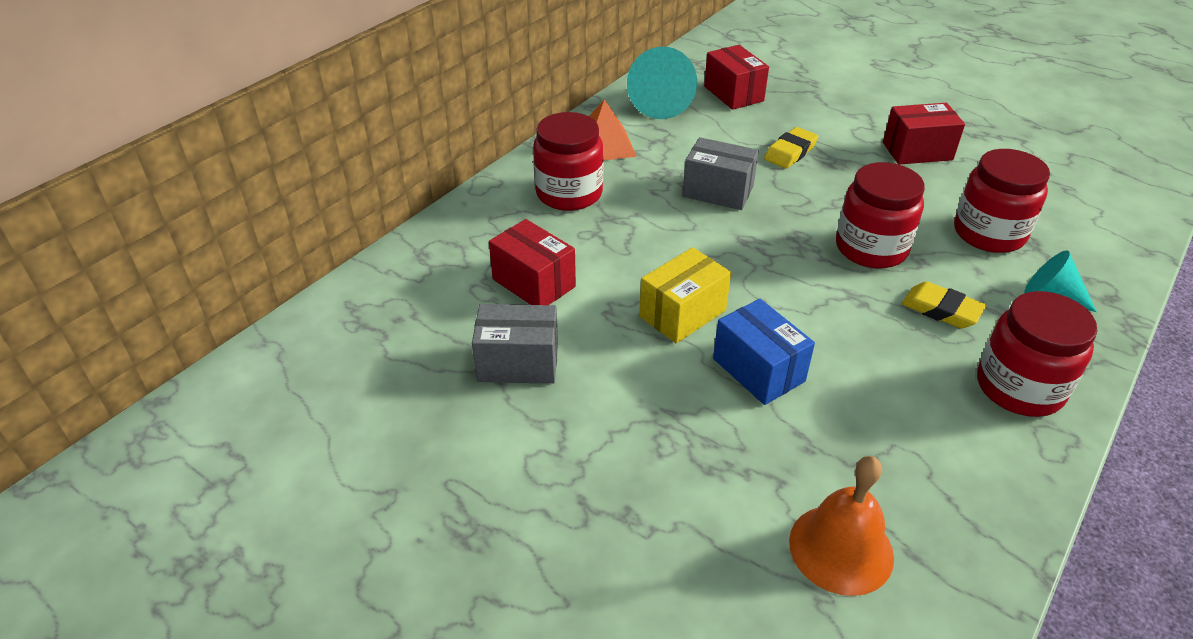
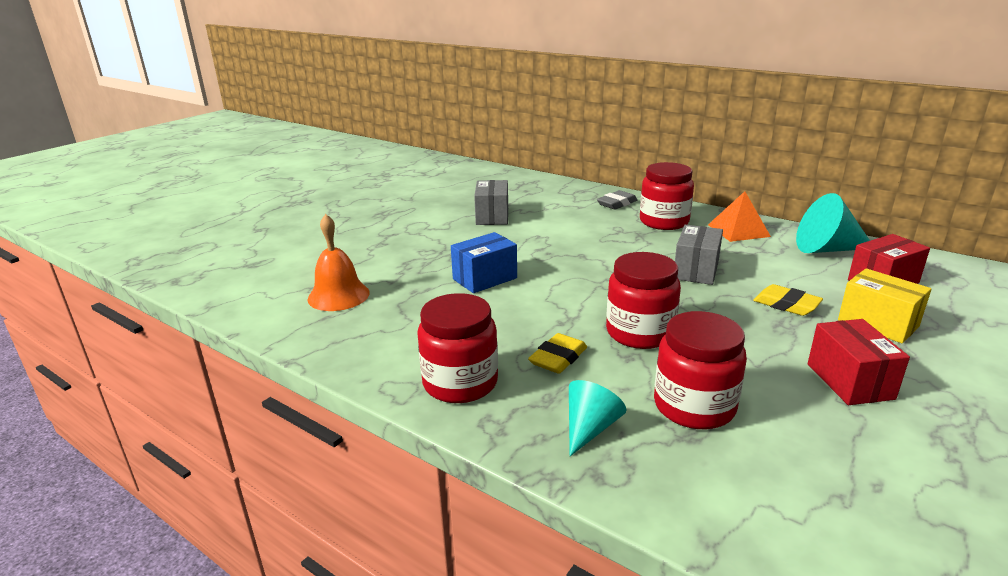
camera: 90 degrees right, 15 degrees down
red box [489,219,576,305] -> none
yellow box [639,247,731,343] -> yellow box moved to [838,268,932,343]
none -> grey eraser [597,190,637,210]

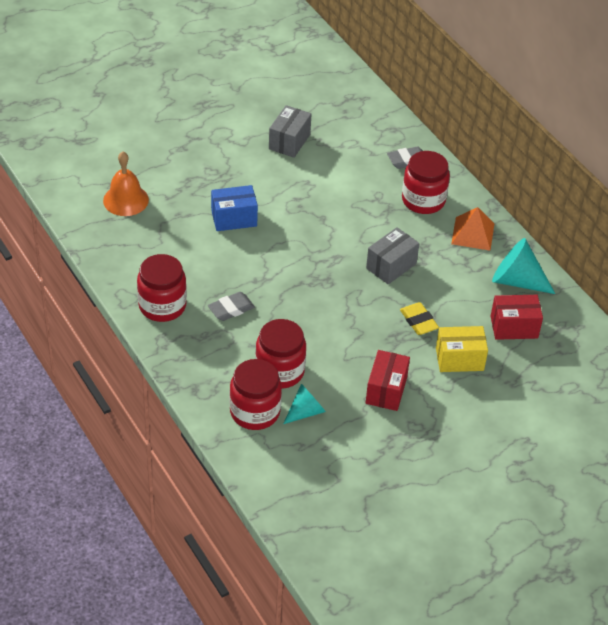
camera: 20 degrees right, 20 degrees up
yellow eraser [528,333,587,374] -> grey eraser [208,292,255,321]
turquoise cone [569,380,626,456] -> turquoise cone moved to [283,384,326,424]
red jar [606,252,681,349] -> red jar moved to [230,359,282,430]
yellow box [838,268,932,343] -> yellow box turned 75 degrees counterclockwise [436,326,488,372]

